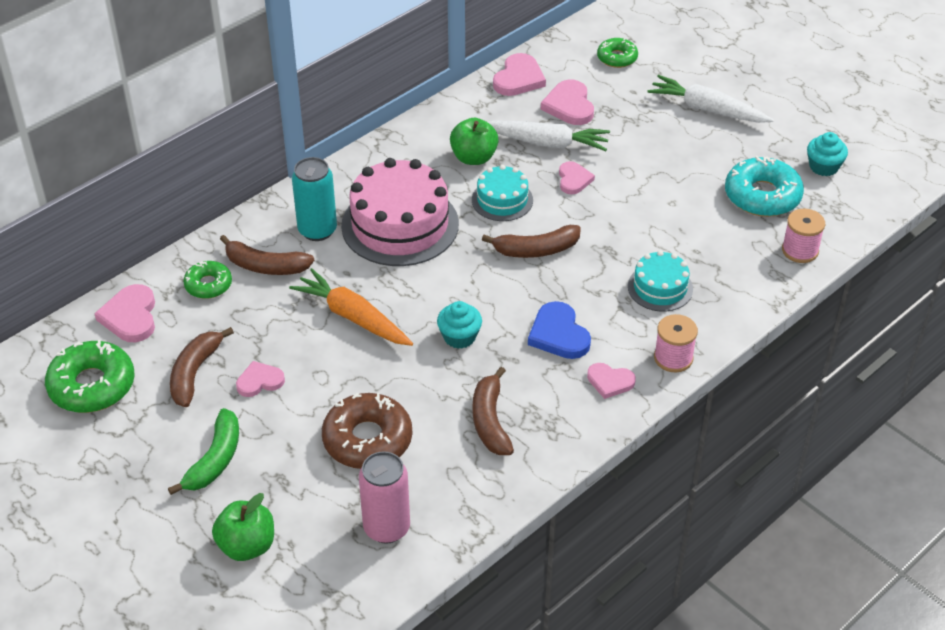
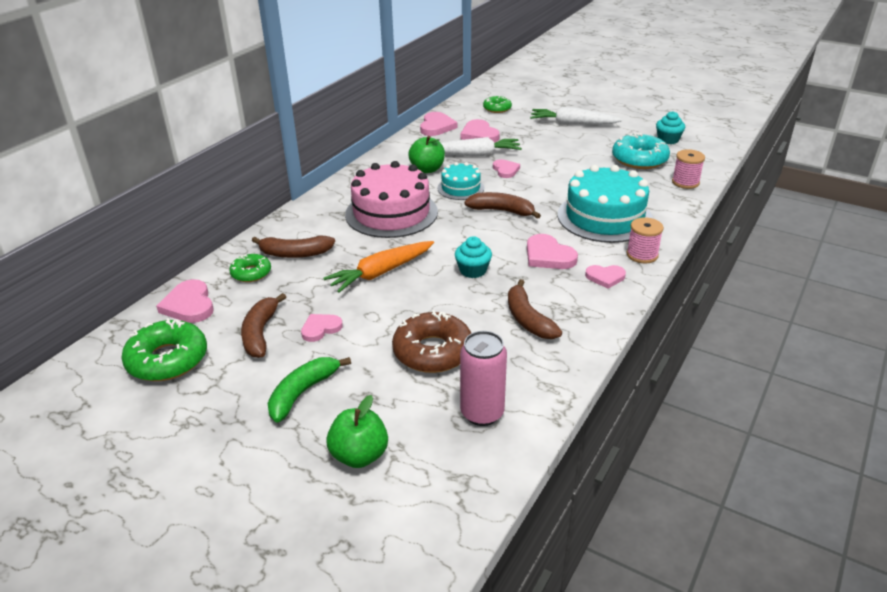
camera: 15 degrees left, 10 degrees down
green banana [168,408,239,495] -> green banana turned 150 degrees counterclockwise [268,357,351,423]
orange carrot [289,268,413,346] -> orange carrot turned 60 degrees counterclockwise [323,241,434,293]
turquoise can [292,157,337,241] -> none
brown banana [482,225,581,258] -> brown banana turned 135 degrees counterclockwise [464,192,541,219]
blue heart [528,301,591,359] -> pink heart [527,234,578,269]
turquoise cake [628,250,693,311] -> turquoise cake [558,165,653,243], size x1.88

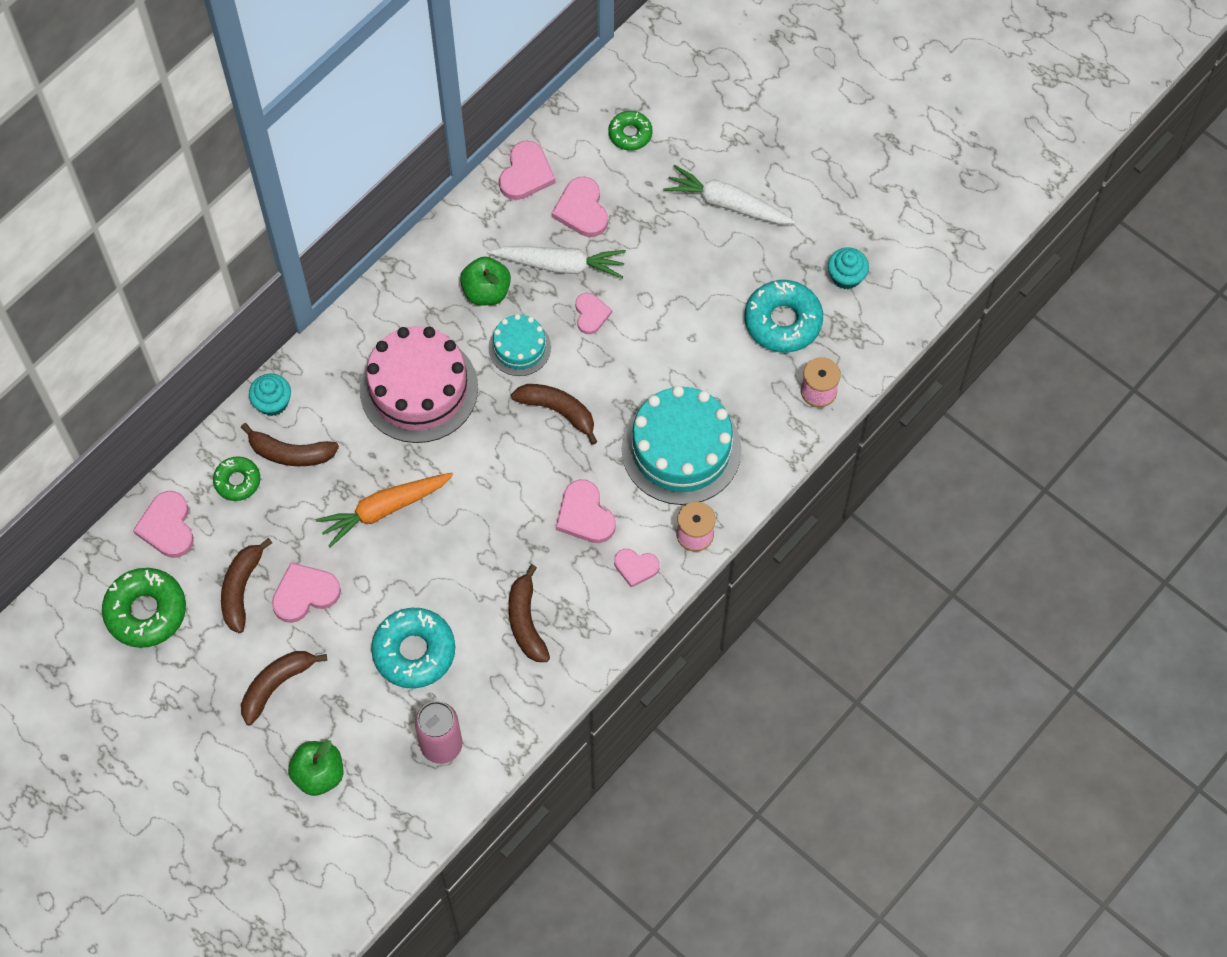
camera: 10 degrees right, 30 degrees up
green banana [268,357,351,423] -> brown banana [241,651,327,725]
pink heart [301,314,343,342] -> pink heart [272,562,341,623], size x1.52
brown donut [392,310,471,373] -> turquoise donut [371,608,455,688]
turquoise cupcake [455,236,492,278] -> turquoise cupcake moved to [249,374,291,416]

